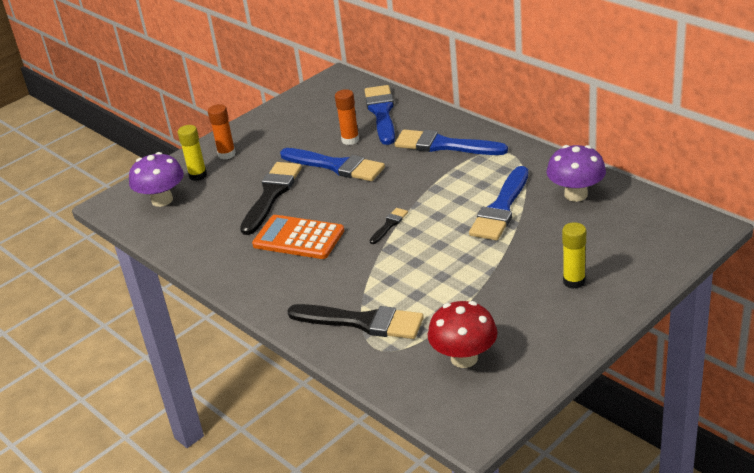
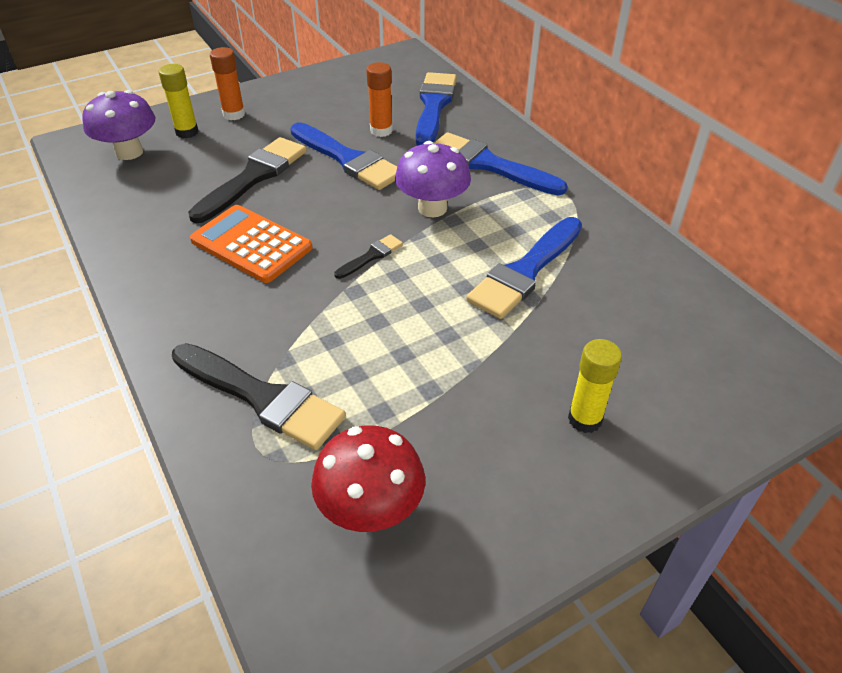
camera: 10 degrees right, 10 degrees up
purple mushroom [546,145,606,202] -> purple mushroom moved to [395,141,471,217]

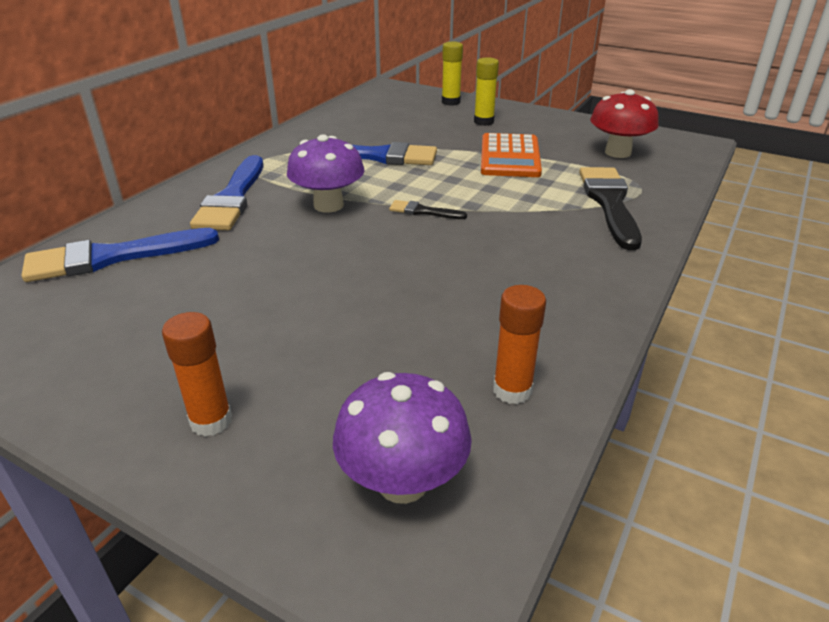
camera: 120 degrees left, 10 degrees down
yellow glue stick [159,64,199,138] -> yellow glue stick moved to [442,42,463,106]
black brush [188,137,307,223] -> none
orange calculator [190,205,313,283] -> orange calculator moved to [481,133,542,177]
blue brush [290,122,397,190] -> none
orange glue stick [366,62,393,137] -> orange glue stick moved to [493,285,546,404]

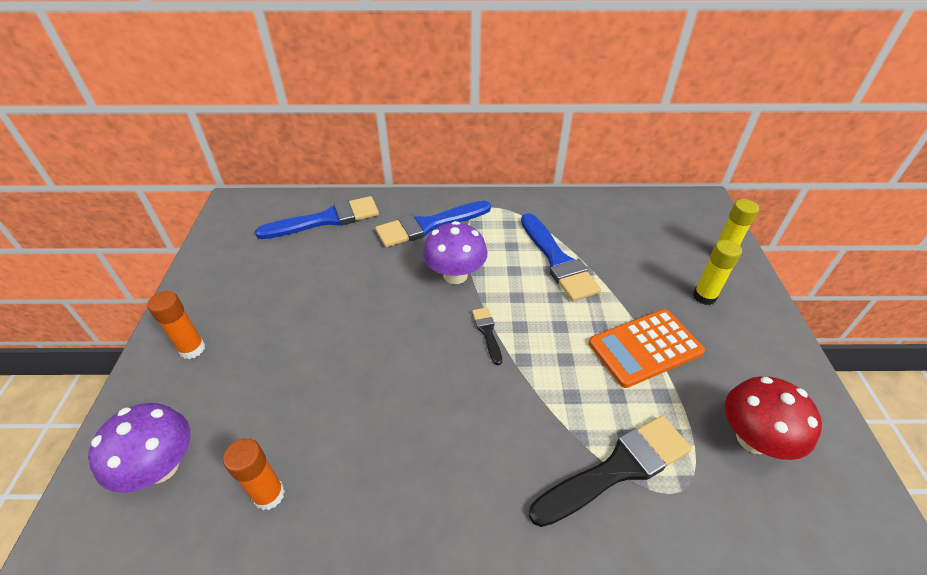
camera: 60 degrees right, 10 degrees up
blue brush [22,228,219,282] -> blue brush turned 120 degrees clockwise [255,196,379,239]

